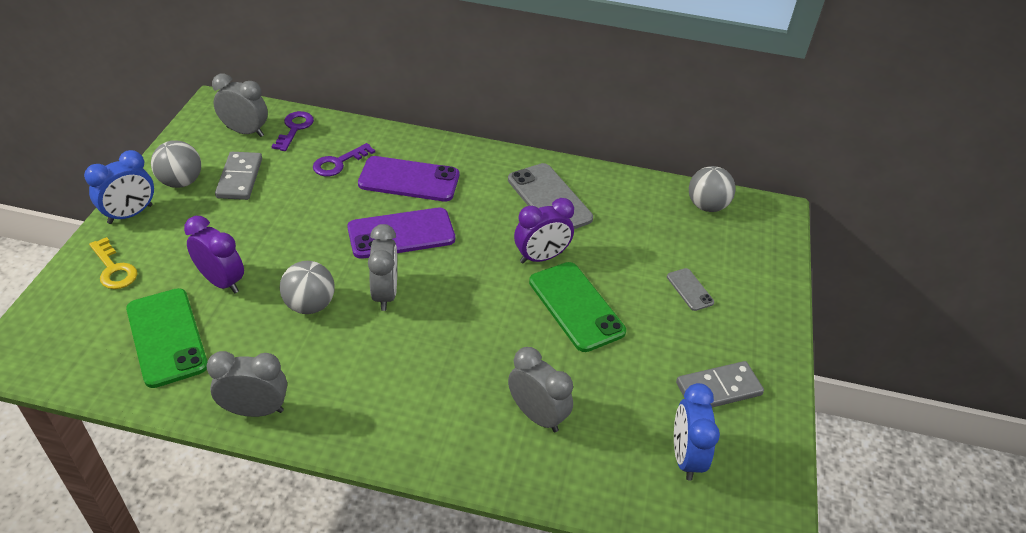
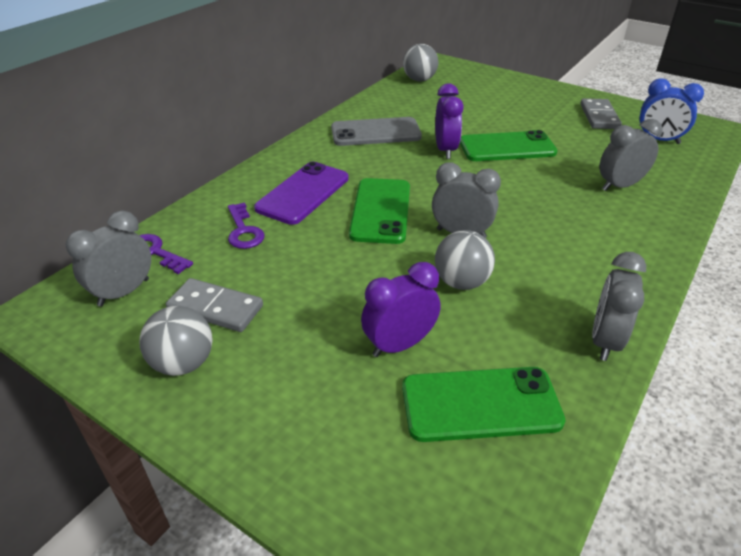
camera: 65 degrees left, 5 degrees down
blue clock [84,150,154,224] -> none
yellow key [89,237,137,289] -> none
purple phone [347,208,455,259] -> green phone [349,178,410,244]
grey phone [667,268,714,311] -> none

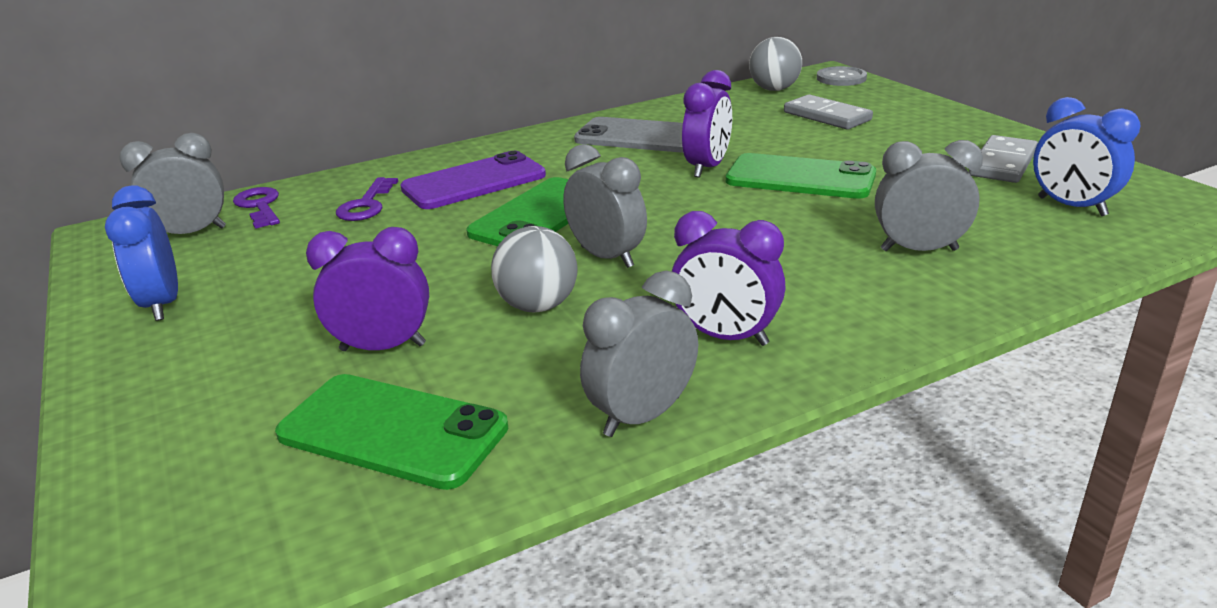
camera: 30 degrees right, 10 degrees down
grey ball [140,306,213,376] -> blue clock [105,185,178,321]
grey domino [166,278,263,332] -> grey domino moved to [784,94,873,129]
none -> purple clock [671,211,786,346]
none -> grey button [817,66,867,86]

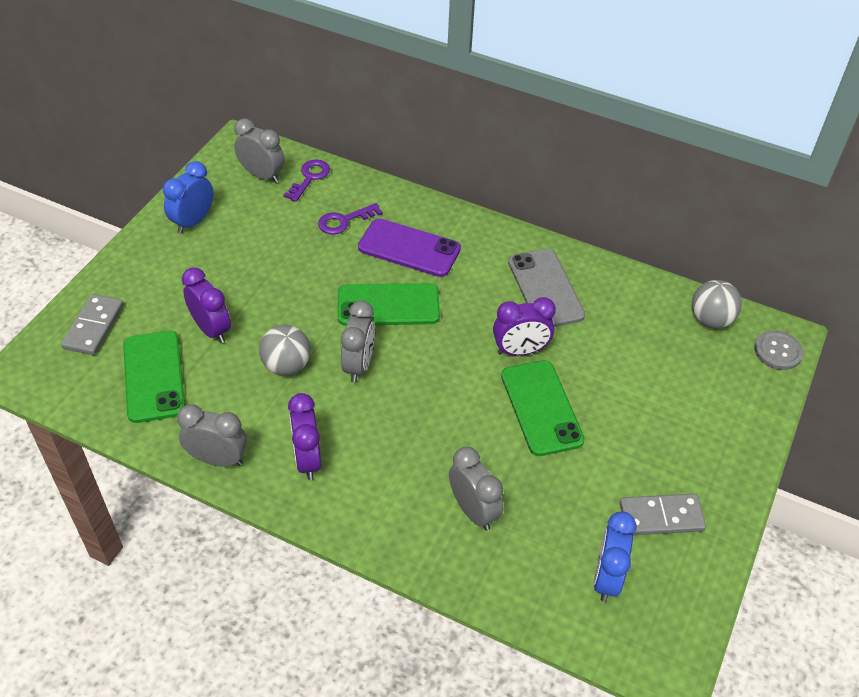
camera: 50 degrees right, 20 degrees up
grey domino [784,94,873,129] -> grey domino moved to [61,294,124,355]

